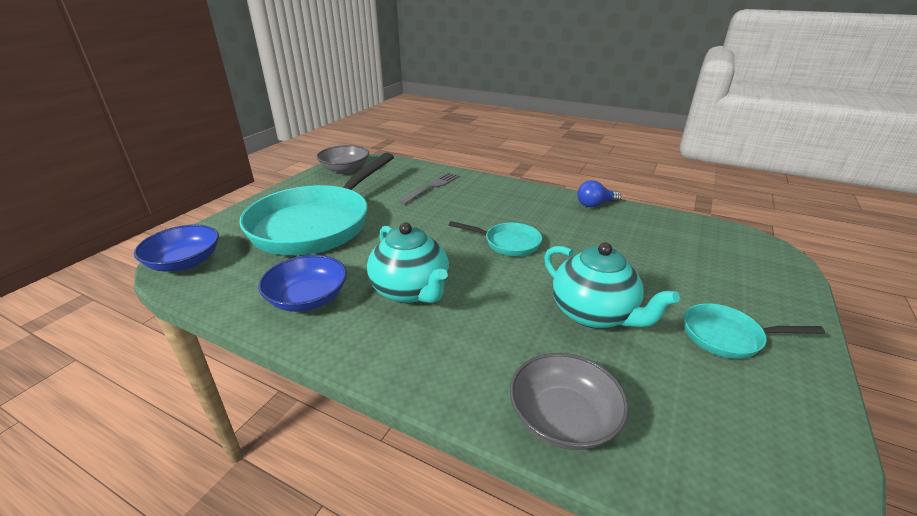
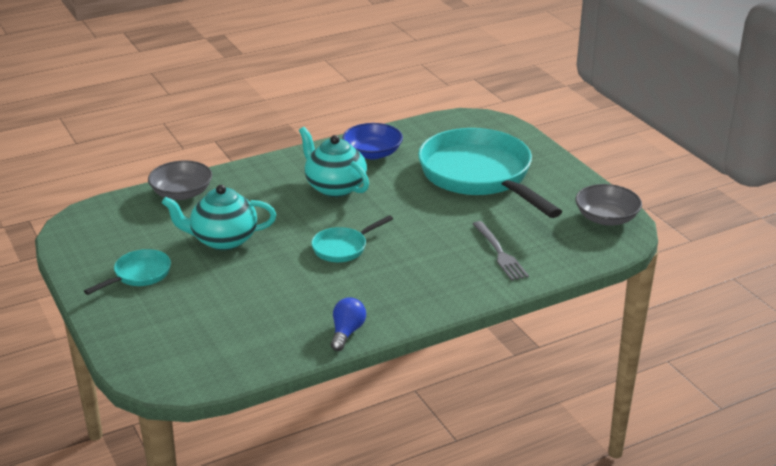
camera: 125 degrees right, 0 degrees up
blue bowl [134,224,219,271] -> none
turquoise teapot [367,222,449,304] -> turquoise teapot turned 45 degrees clockwise [299,127,369,197]

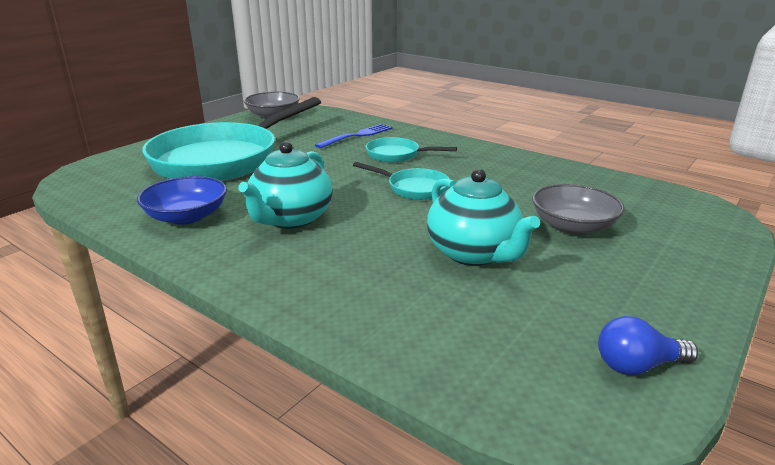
camera: 115 degrees left, 5 degrees down
turquoise pan [84,249,171,295] -> turquoise pan moved to [366,137,457,163]
grey bowl [148,161,212,200] -> grey bowl moved to [532,184,625,234]
blue light bulb [331,297,366,351] -> blue light bulb moved to [598,316,698,375]
grey fork [473,221,529,281] -> blue fork [315,124,392,148]

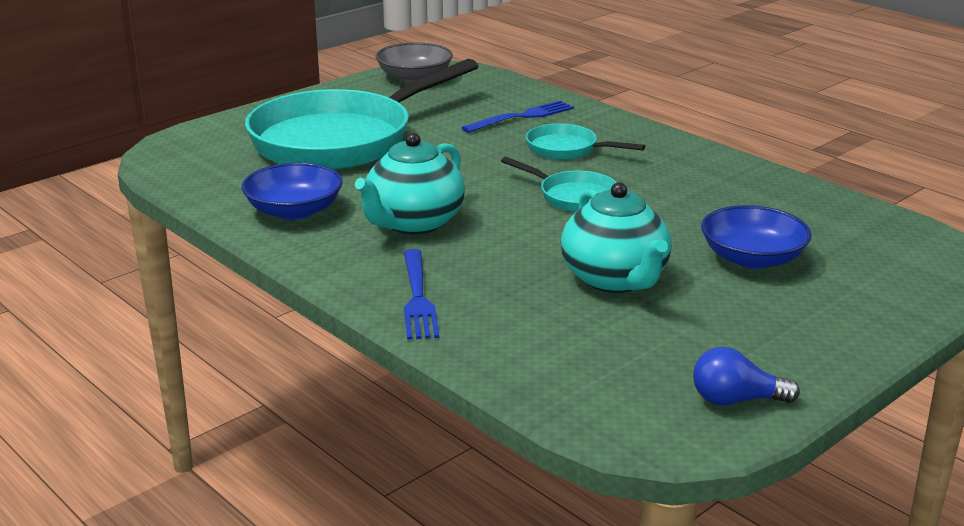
camera: 10 degrees right, 0 degrees up
grey bowl [532,184,625,234] -> blue bowl [701,205,812,269]
none -> blue fork [404,249,439,340]

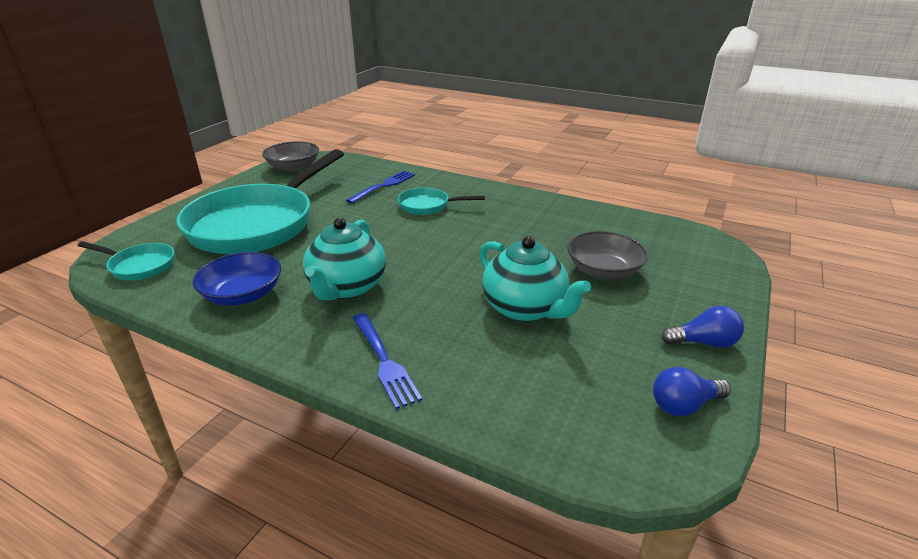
camera: 20 degrees left, 5 degrees up
turquoise pan [501,157,617,212] -> turquoise pan moved to [78,241,175,281]
blue bowl [701,205,812,269] -> grey bowl [567,231,648,279]
none -> blue light bulb [661,306,744,348]

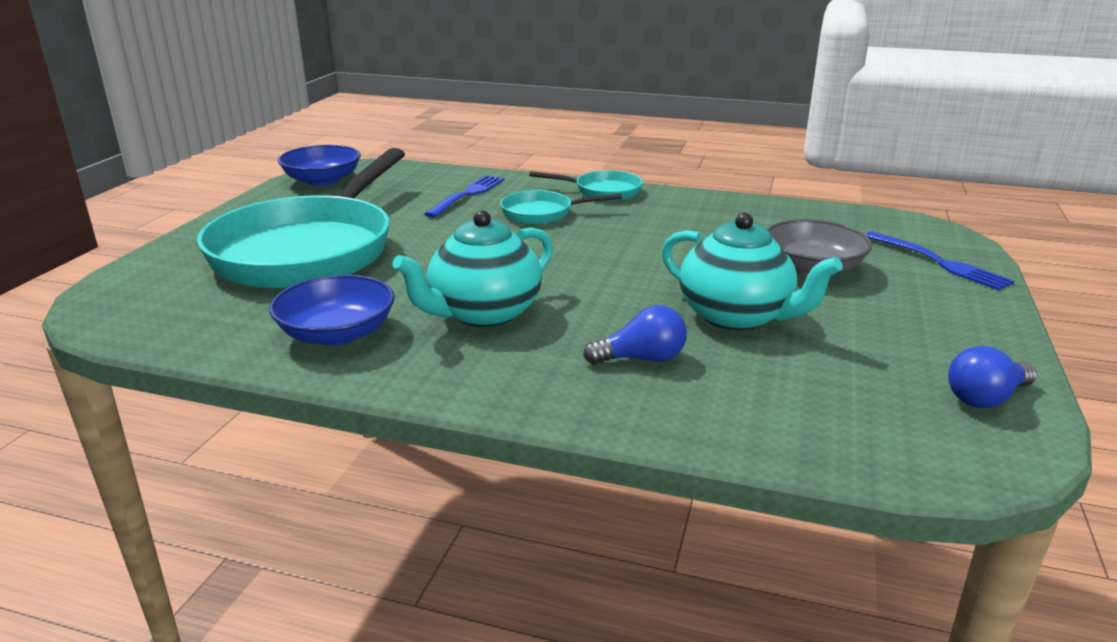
camera: 10 degrees left, 5 degrees down
turquoise pan [78,241,175,281] -> turquoise pan moved to [529,170,643,201]
grey bowl [262,141,319,172] -> blue bowl [278,145,361,186]
turquoise teapot [303,218,386,300] -> turquoise teapot turned 45 degrees clockwise [392,210,553,328]
blue fork [353,313,422,409] -> blue fork moved to [865,231,1014,290]
blue light bulb [661,306,744,348] -> blue light bulb moved to [583,305,687,365]

